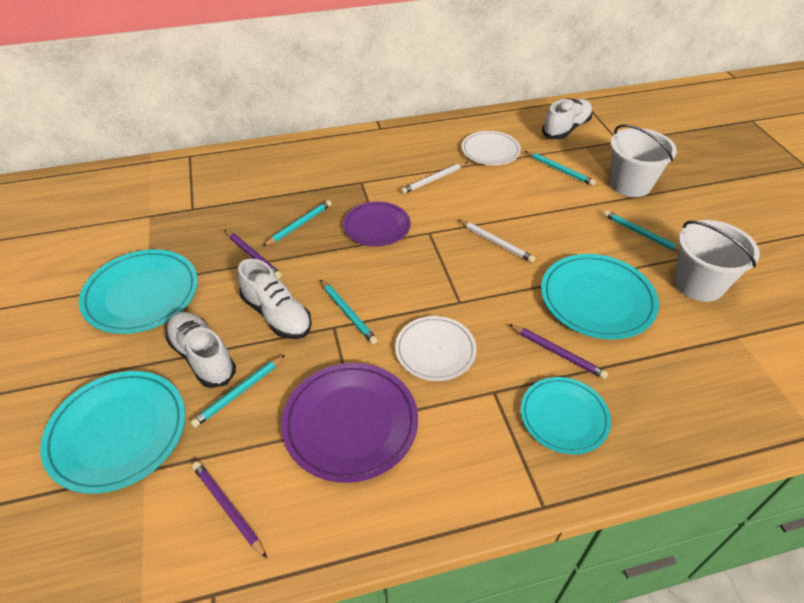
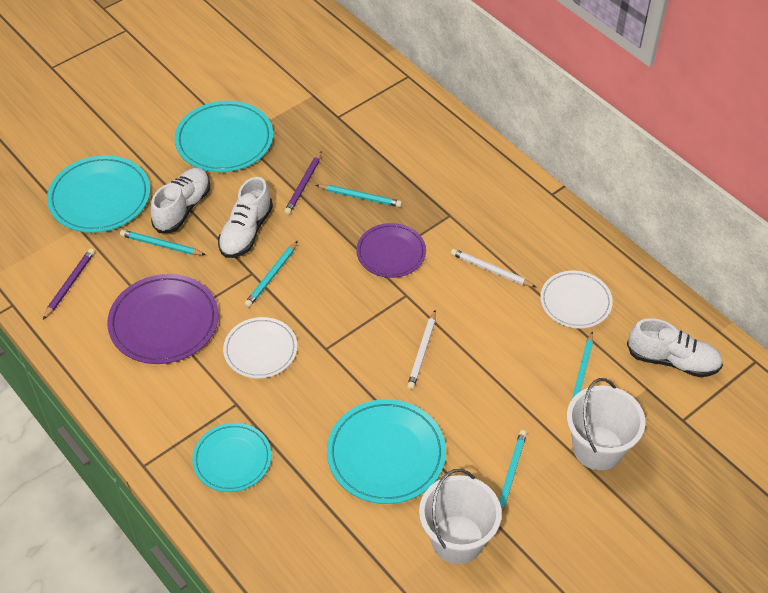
camera: 65 degrees right, 5 degrees up
purple pencil [509,324,608,379] -> none

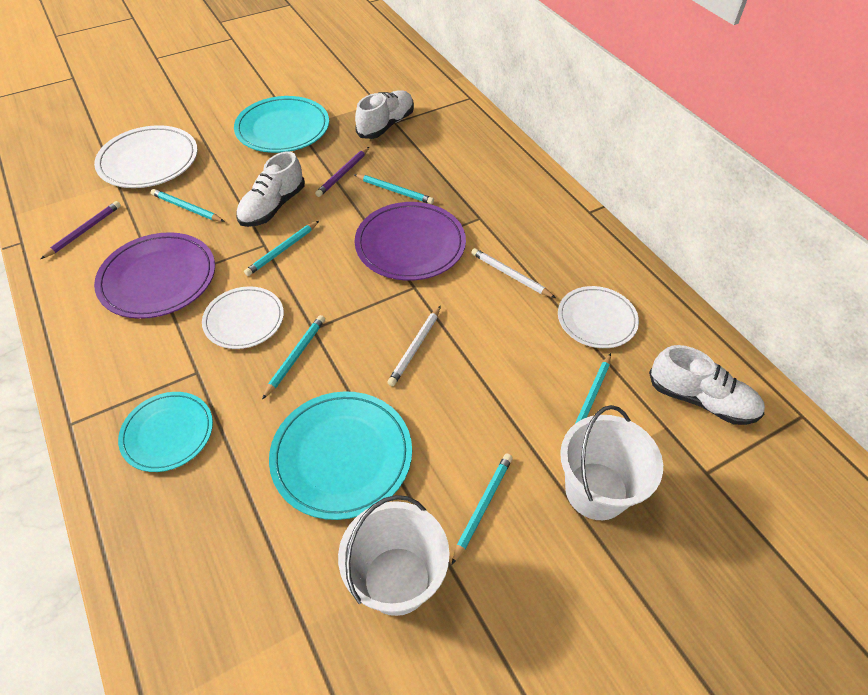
camera: 10 degrees right, 0 degrees up
turquoise plate [47,155,150,233] -> white plate [94,125,198,188]
white shoe [151,168,210,233] -> white shoe moved to [355,90,414,139]
purple plate [356,223,426,278] -> purple plate [355,202,466,281], size x1.52
none -> turquoise pencil [262,315,325,399]

